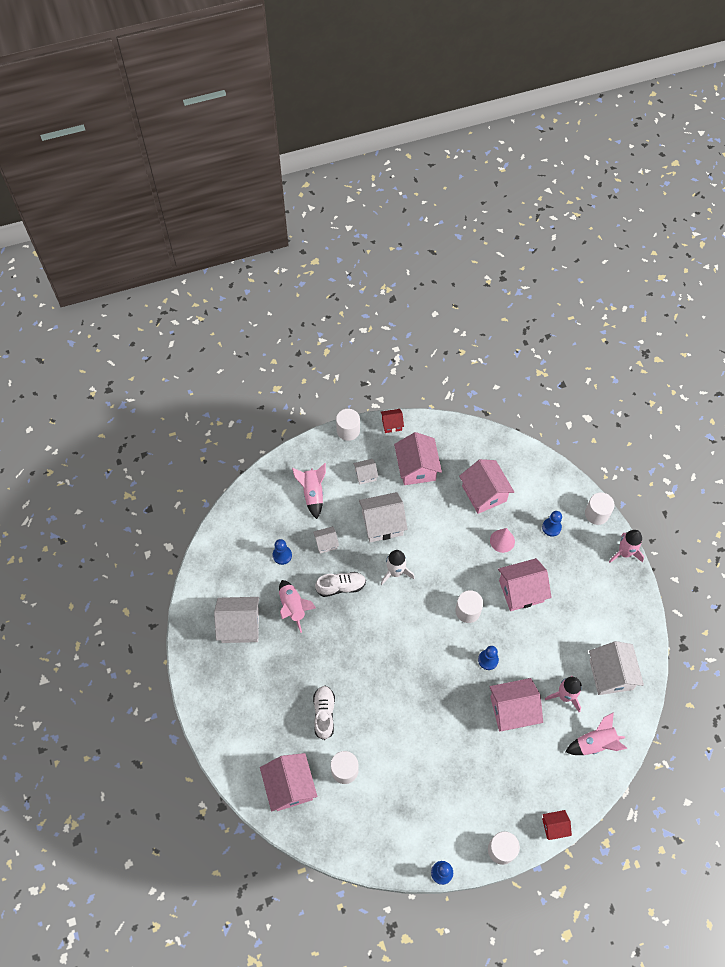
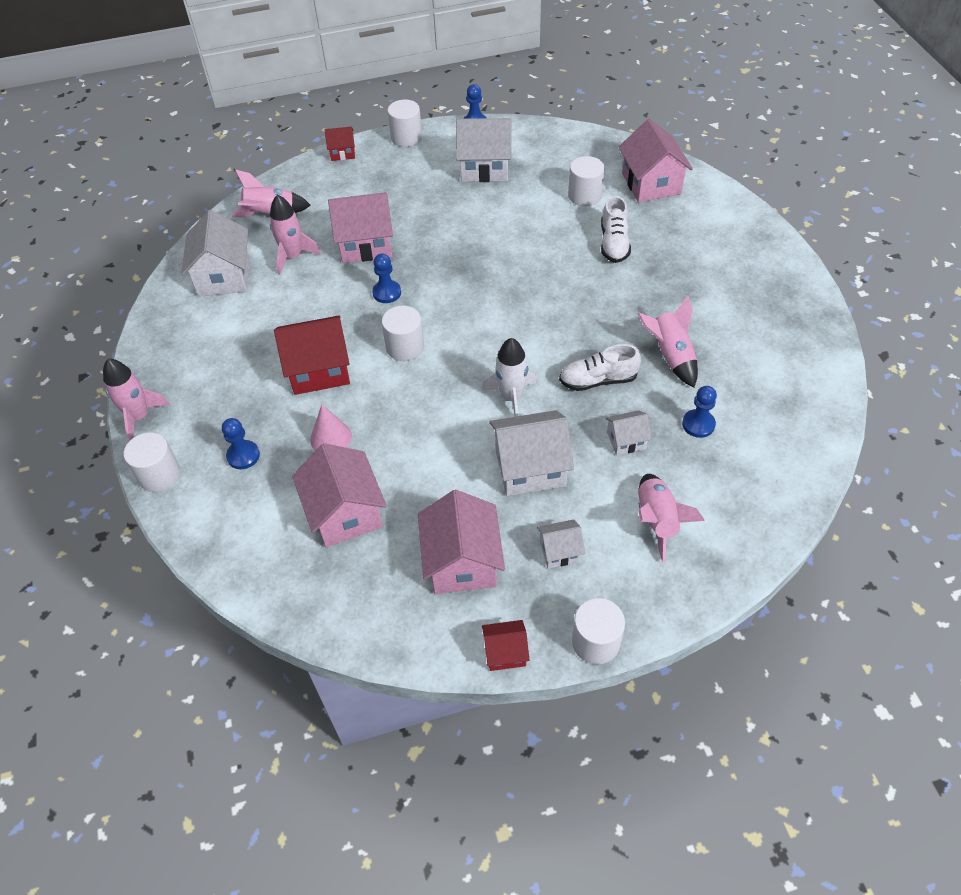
camera: 175 degrees left, 10 degrees down
white house [214,597,259,643] -> white house moved to [456,118,511,182]
pink house [498,558,552,611] -> red house [274,316,350,395]

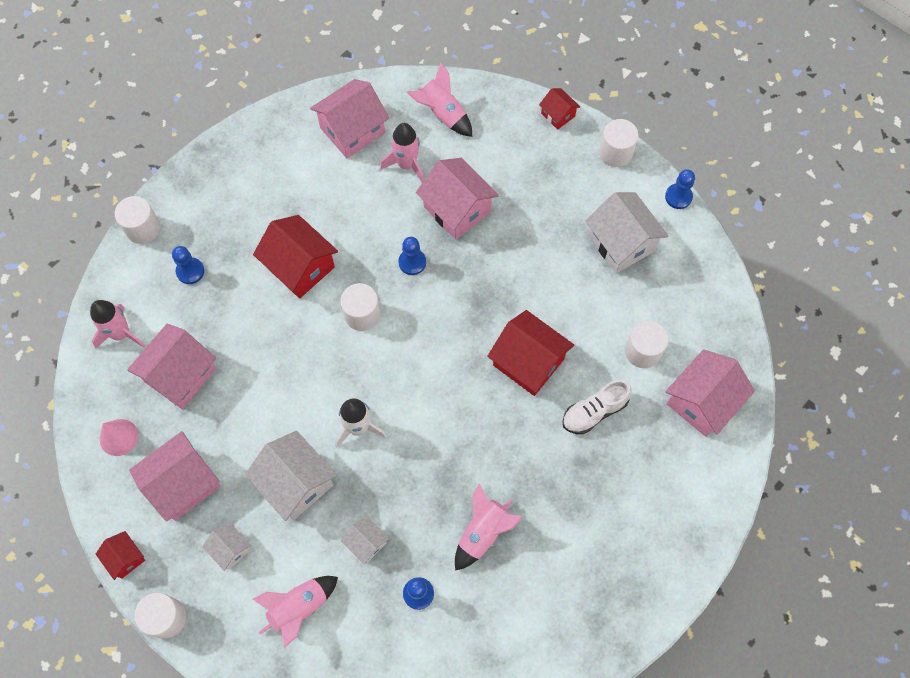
camera: 55 degrees right, 15 degrees up
pink rocket [103,359,170,440] -> pink rocket moved to [90,300,145,349]
white house [181,210,249,296] -> pink house [310,79,389,159]
pink cone [310,405,352,451] -> pink cone moved to [100,419,138,456]
white shoe [559,344,641,391] -> none
none -> red house [487,310,574,396]

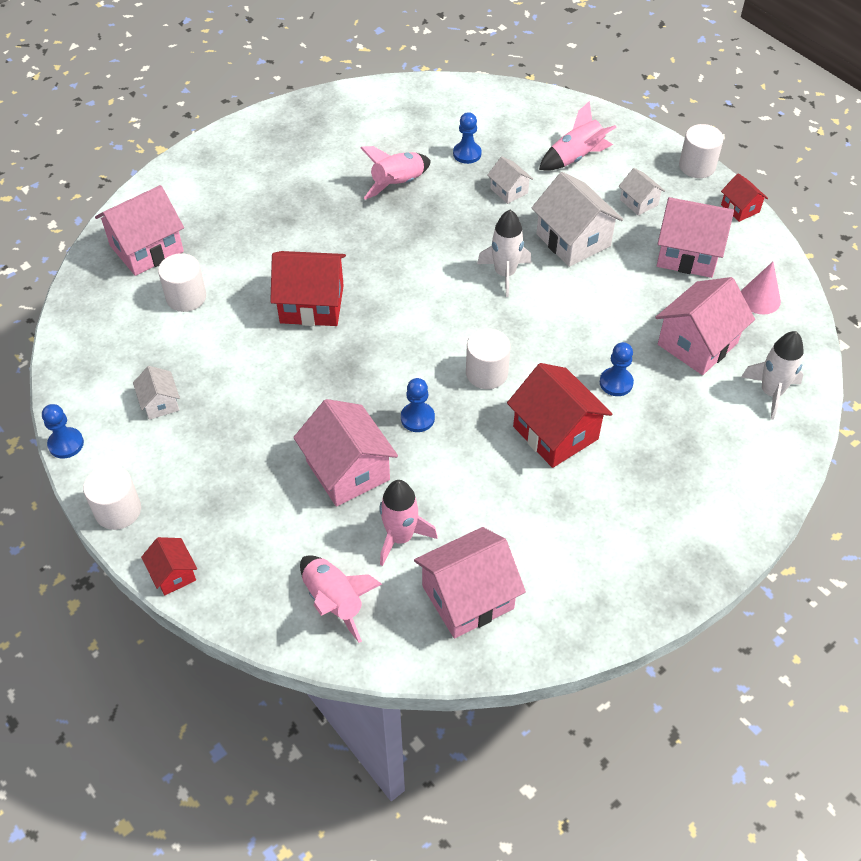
camera: 170 degrees left, 15 degrees down
pink rocket [90,300,145,349] -> white rocket [742,331,804,420]
white cylinder [115,196,160,244] -> none
pink house [129,431,220,522] -> pink house turned 45 degrees clockwise [657,197,734,278]
blue pawn [172,246,204,284] -> blue pawn moved to [600,342,634,396]
red house [487,310,574,396] -> red house turned 45 degrees counterclockwise [270,251,346,326]
white shoe [562,380,632,434] -> none
white house [585,192,669,273] -> white house [133,366,180,420], size x0.53

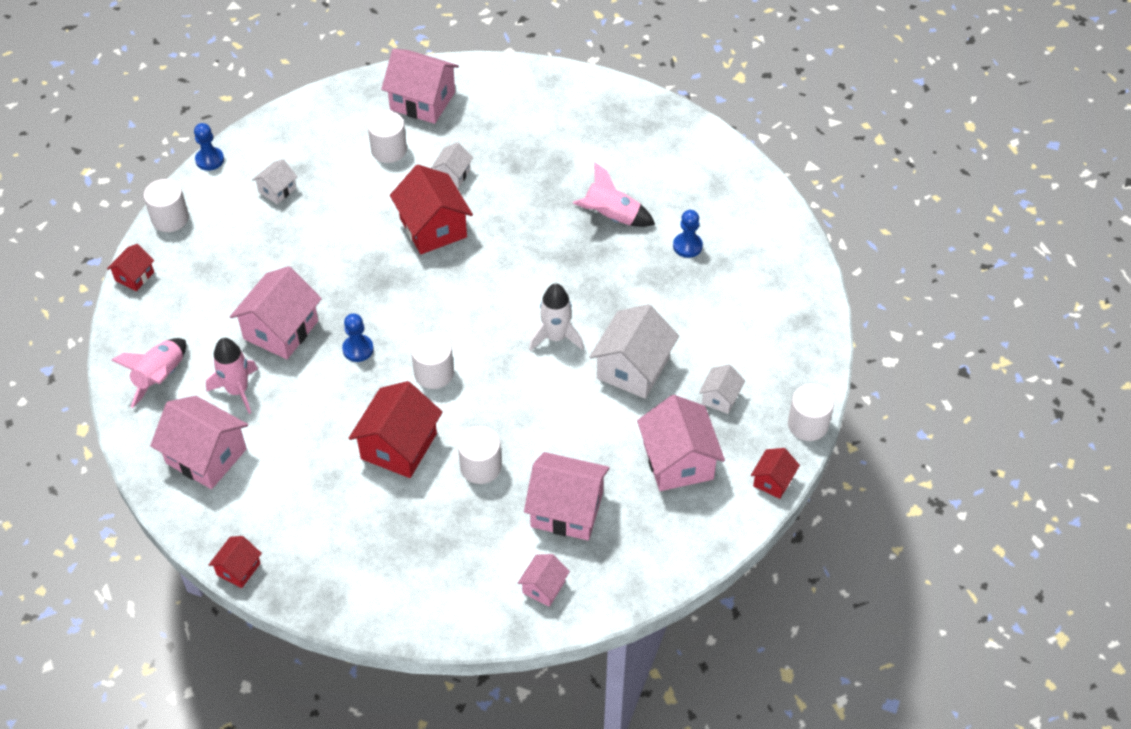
camera: 60 degrees right, 0 degrees up
white house [487,156,533,204] -> white house moved to [431,142,473,188]
pink rocket [539,101,617,171] -> none
blue pawn [600,342,634,396] -> white cylinder [458,426,502,484]
pink cone [741,262,781,314] -> none
white rocket [742,331,804,420] -> pink house [518,554,570,607]
none -> red house [209,536,262,588]

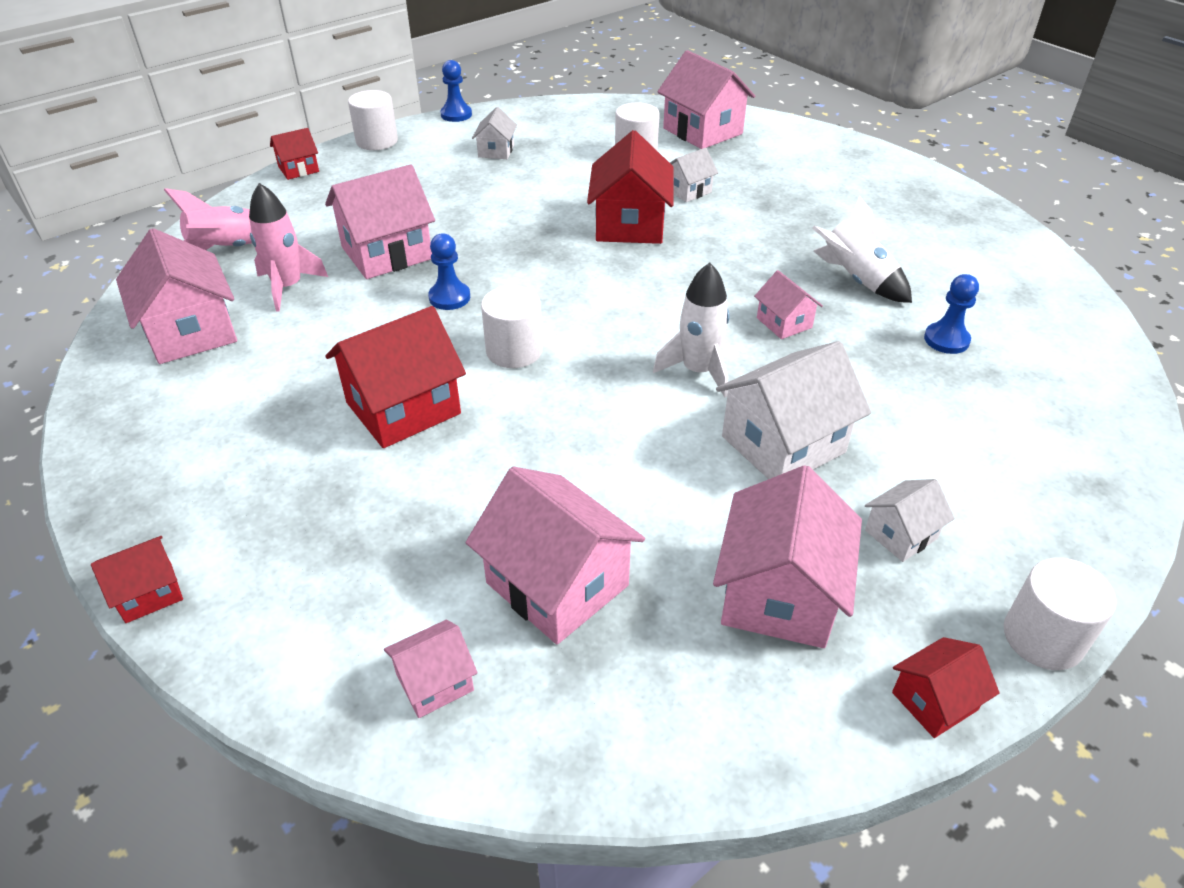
camera: 30 degrees right, 10 degrees down
red house [209,536,262,588] -> red house moved to [91,536,183,623]
white house [252,159,297,204] -> white house turned 60 degrees counterclockwise [472,107,517,159]
white cylinder [458,426,502,484] -> none
pink rocket [573,162,655,227] -> white rocket [812,196,912,303]
none -> pink house [754,270,823,339]

